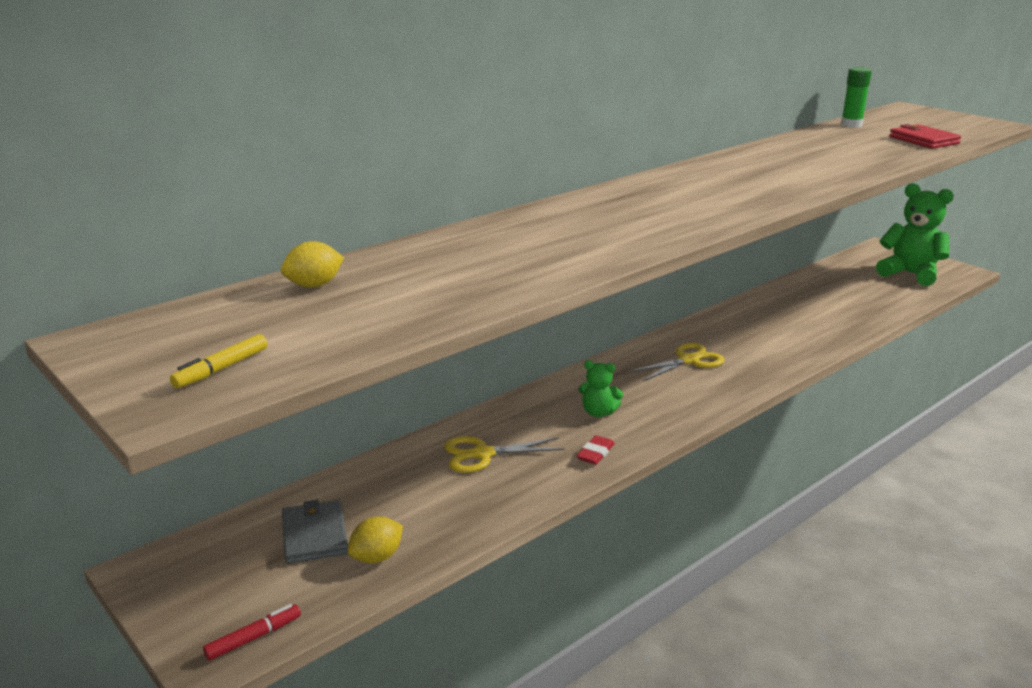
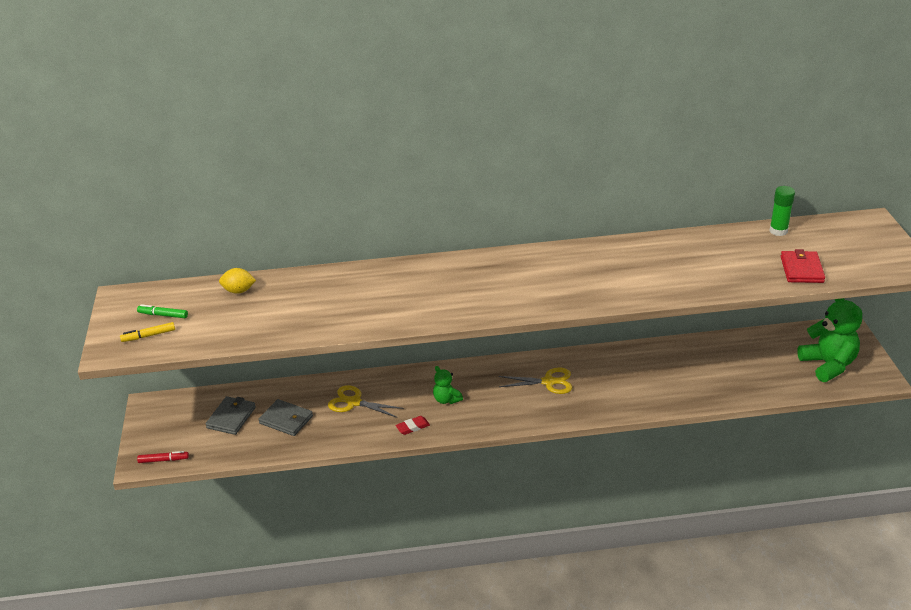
camera: 35 degrees right, 10 degrees up
yellow lemon [348,516,403,564] -> none
none -> green marker [137,304,188,318]
none -> grey wallet [258,399,313,436]

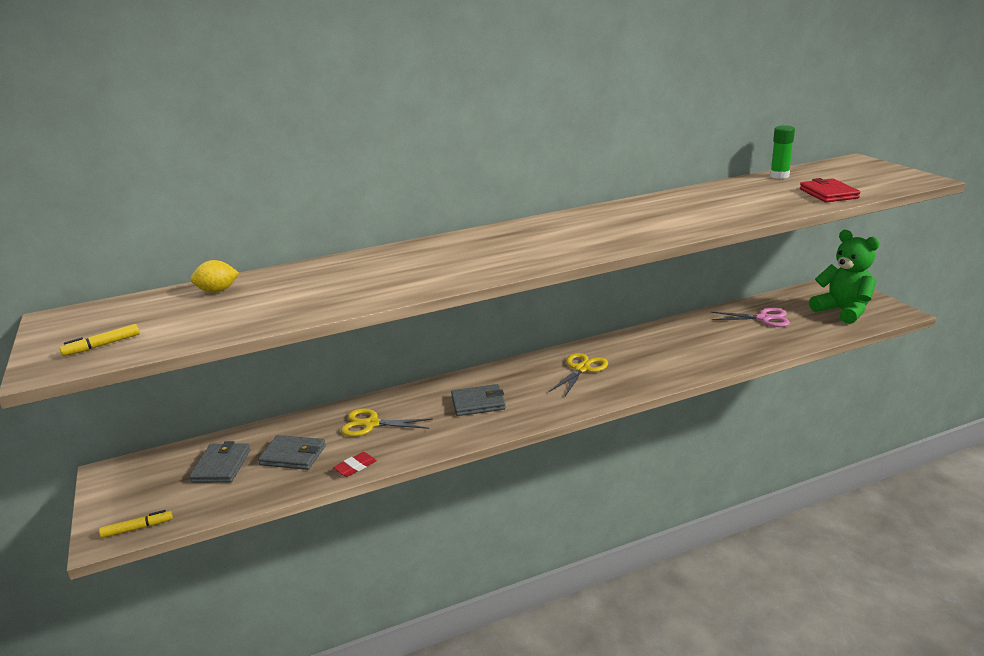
camera: 15 degrees left, 10 degrees down
green marker [137,304,188,318] -> none
red marker [137,451,189,463] -> yellow marker [99,510,173,538]
red eraser [395,416,430,435] -> red eraser moved to [333,452,377,477]
green teddy bear [433,366,463,404] -> grey wallet [451,384,506,416]
yellow scissors [498,368,572,394] -> yellow scissors turned 45 degrees counterclockwise [549,353,608,396]
none -> pink scissors [711,308,790,327]

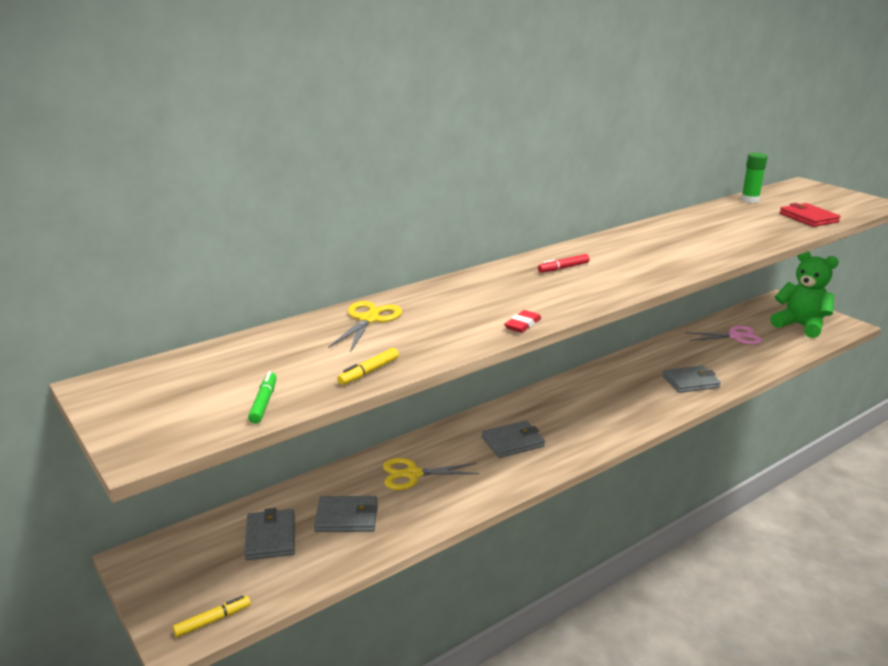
camera: 15 degrees left, 0 degrees up
yellow marker [60,324,140,356] -> yellow marker moved to [337,348,399,385]
yellow lemon [190,260,239,293] -> none
red eraser [333,452,377,477] -> red eraser moved to [504,310,541,333]
yellow scissors [549,353,608,396] -> yellow scissors moved to [328,301,402,352]
none -> green marker [248,371,277,424]
none -> red marker [538,254,590,273]
none -> grey wallet [662,365,721,393]

